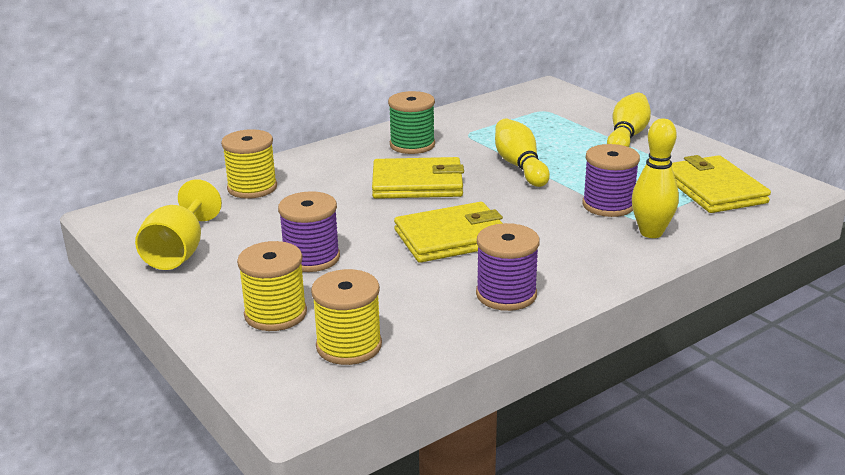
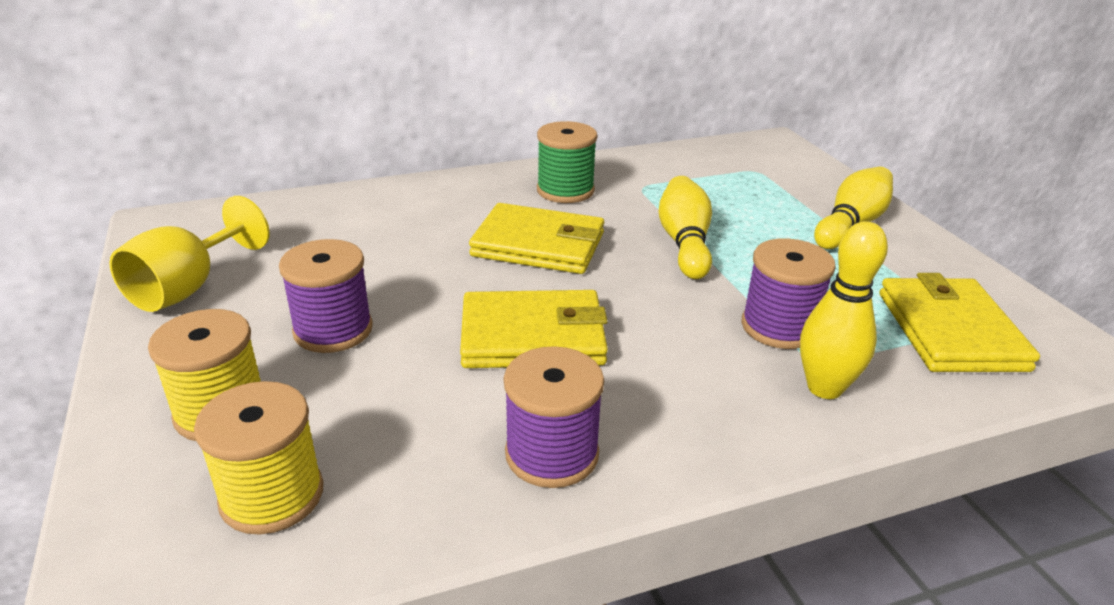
camera: 15 degrees right, 5 degrees up
yellow spool [221,129,277,199] -> none

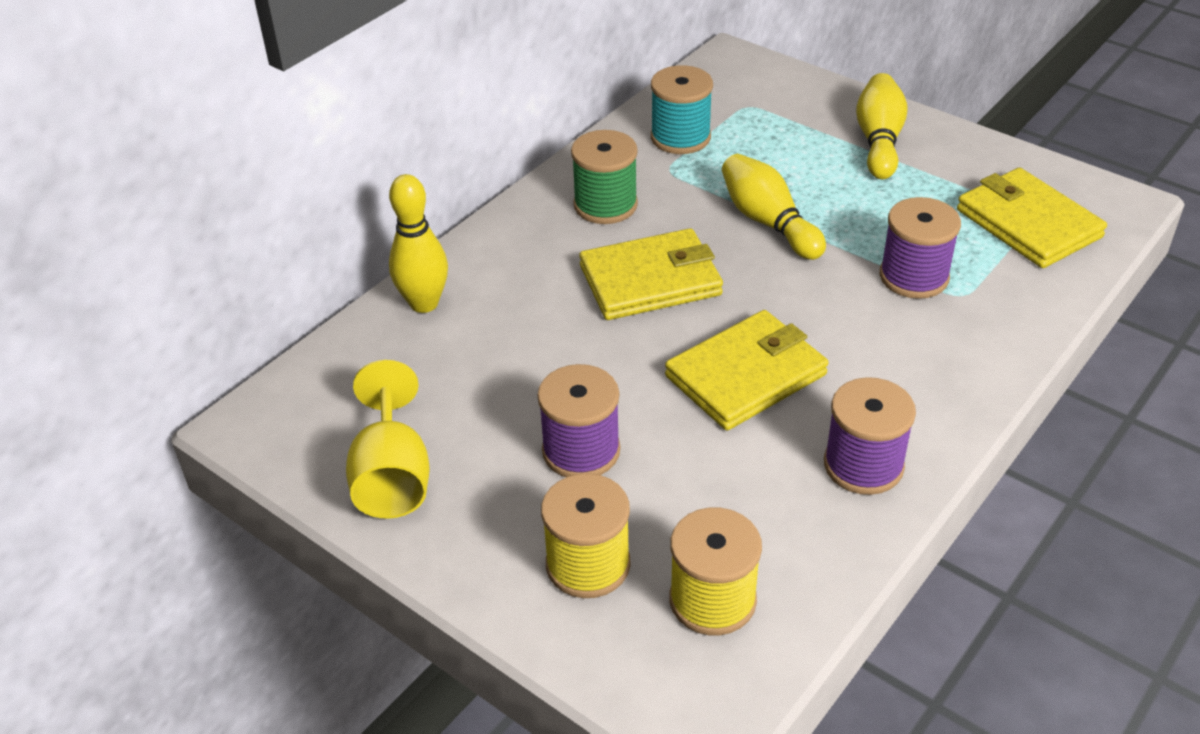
camera: 30 degrees left, 10 degrees up
yellow bowling pin [800,221,888,399] -> yellow bowling pin moved to [389,174,448,313]
none -> turquoise spool [651,65,713,154]

